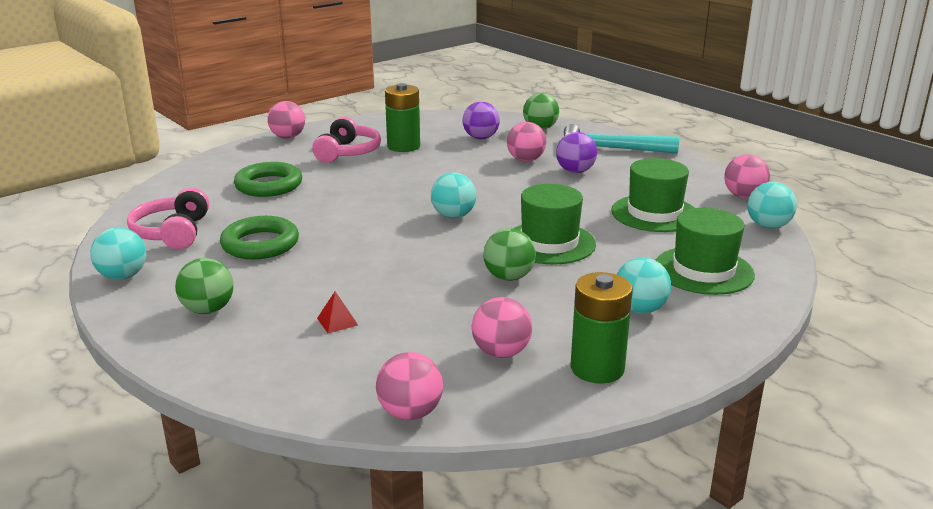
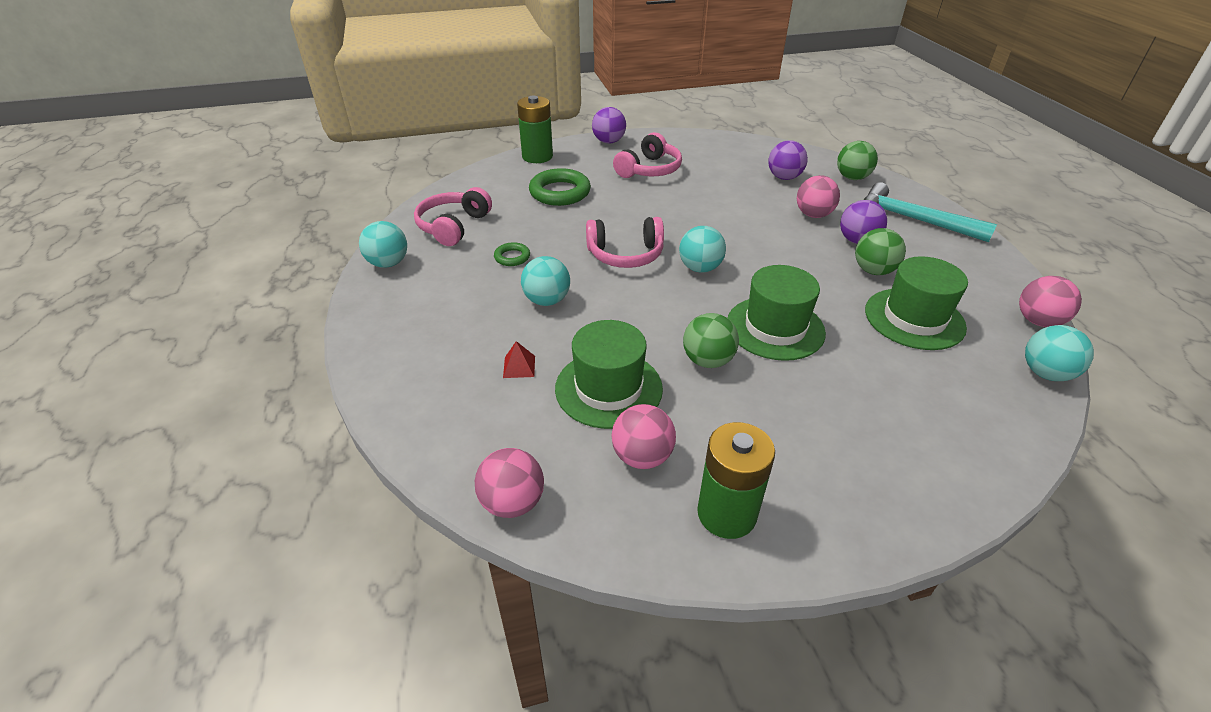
camera: 25 degrees right, 15 degrees up
green ball [175,258,233,314] -> green ball moved to [855,228,906,275]
green ring [220,216,299,259] -> green ring [494,242,530,266], size x0.51
pink ball [267,101,305,138] -> purple ball [592,107,626,143]
green battery [385,83,420,152] -> green battery moved to [517,96,553,163]
turquoise ball [617,258,671,313] -> turquoise ball moved to [521,256,570,306]
green hat [655,208,755,295] -> green hat moved to [555,320,663,429]
none -> pink headphones [586,217,664,268]

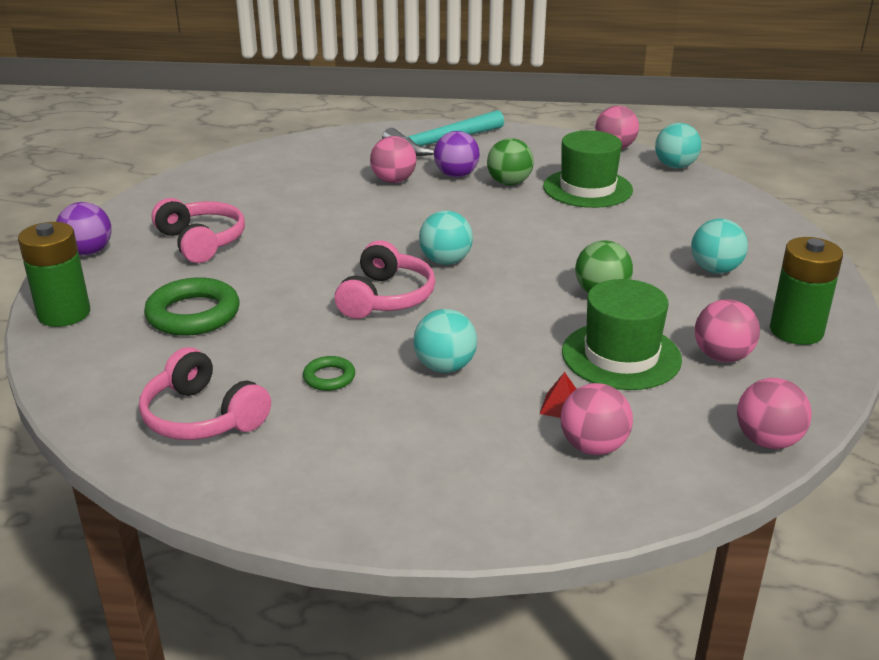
camera: 70 degrees left, 10 degrees down
turquoise ball [359,221,407,268] -> turquoise ball moved to [691,218,748,274]
green hat [728,265,826,361] -> none
purple ball [768,140,808,180] -> none
green ball [837,141,878,180] -> none
none -> pink ball [560,383,633,455]

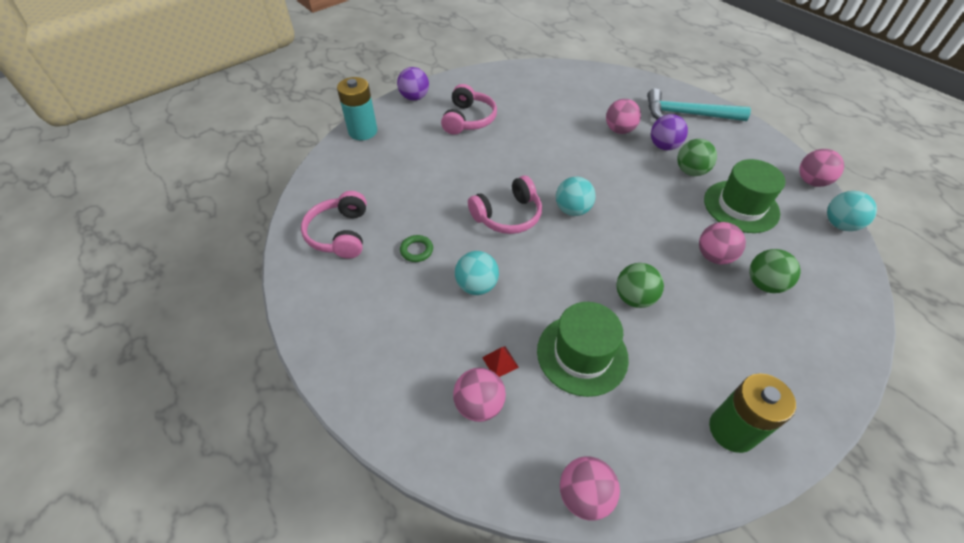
camera: 45 degrees right, 20 degrees up
green battery [18,222,90,327] -> turquoise battery [337,77,377,140]
green ring [144,277,239,336] -> none
turquoise ball [691,218,748,274] -> none
pink ball [695,299,760,362] -> pink ball moved to [699,222,746,265]
none -> green ball [749,249,800,293]

